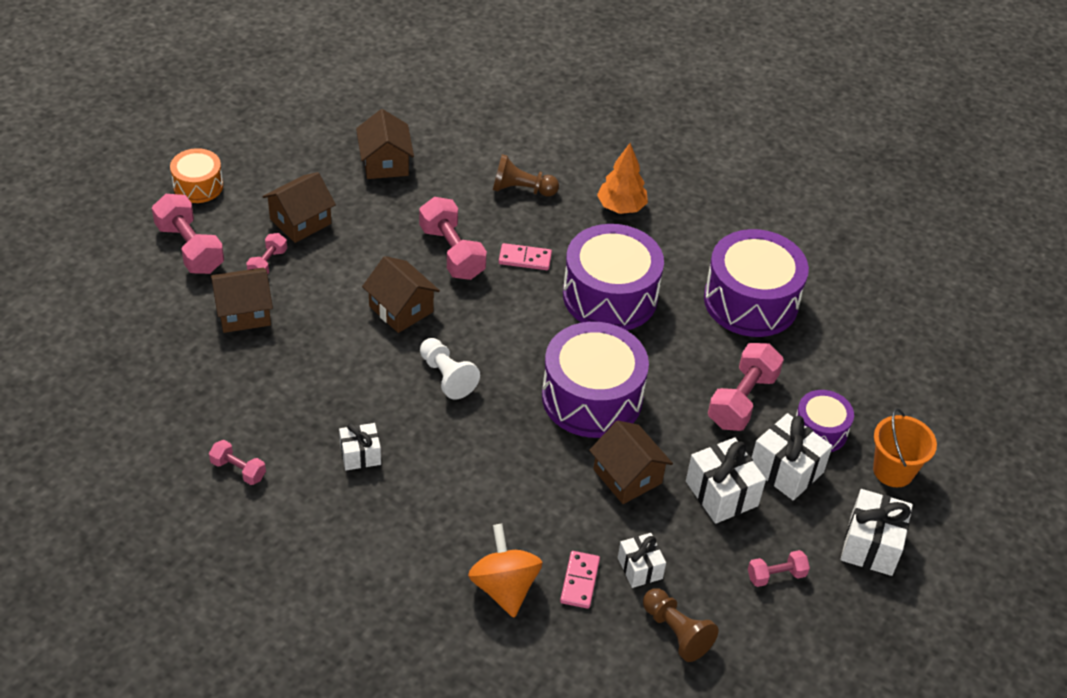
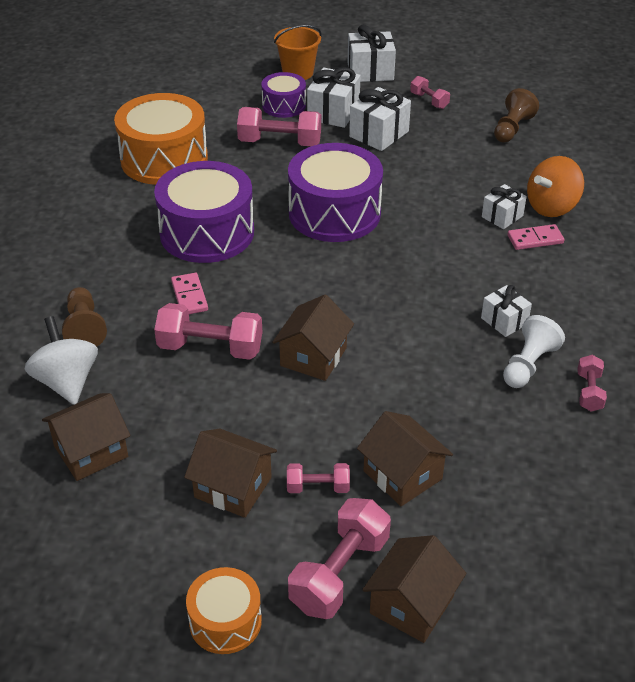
camera: 110 degrees left, 5 degrees down
pink dumbbell [419,197,487,280] -> pink dumbbell turned 60 degrees clockwise [154,303,262,360]
white pawn [420,338,480,400] -> white pawn moved to [503,315,565,388]
pink domino [560,551,600,609] -> pink domino moved to [507,224,564,250]
brown house [589,421,673,504] -> brown house moved to [362,535,466,643]
orange tree [597,143,648,214] -> none
white gift [618,533,666,588] -> white gift moved to [482,184,527,229]
purple drum [704,229,809,337] -> orange drum [114,93,208,185]
none -> white spinning top [25,316,98,405]

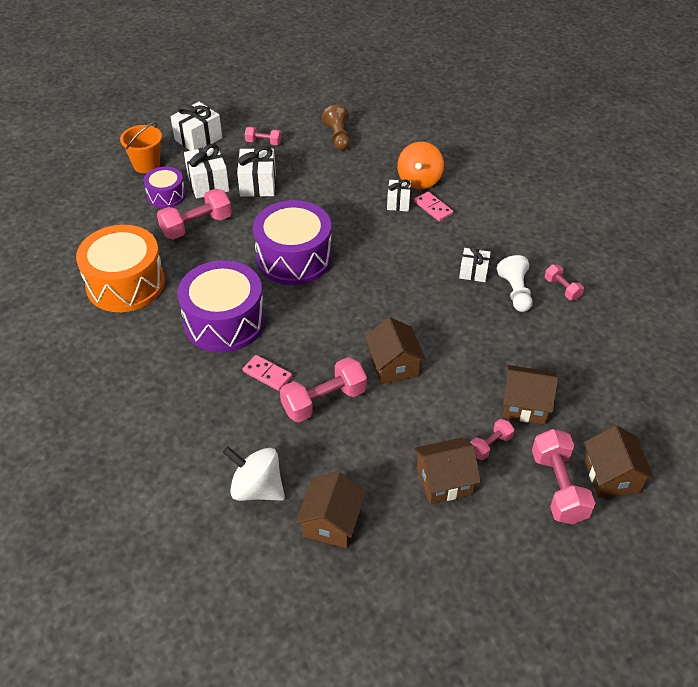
camera: 40 degrees left, 5 degrees up
brown pawn [62,287,107,347] -> none
orange drum [186,567,262,654] -> none
pink domino [507,224,564,250] -> pink domino turned 75 degrees counterclockwise [414,192,453,221]

